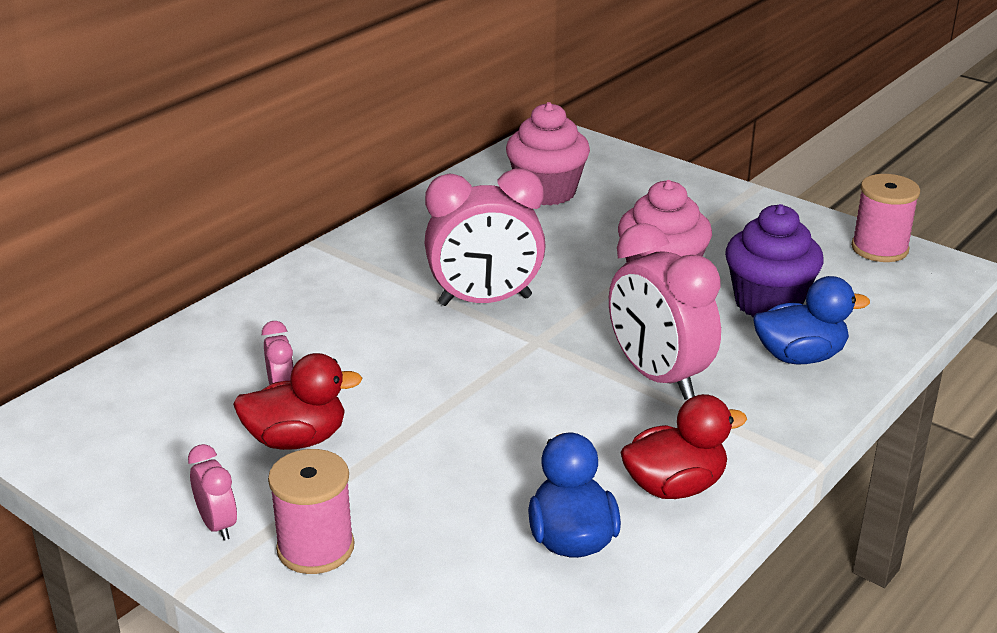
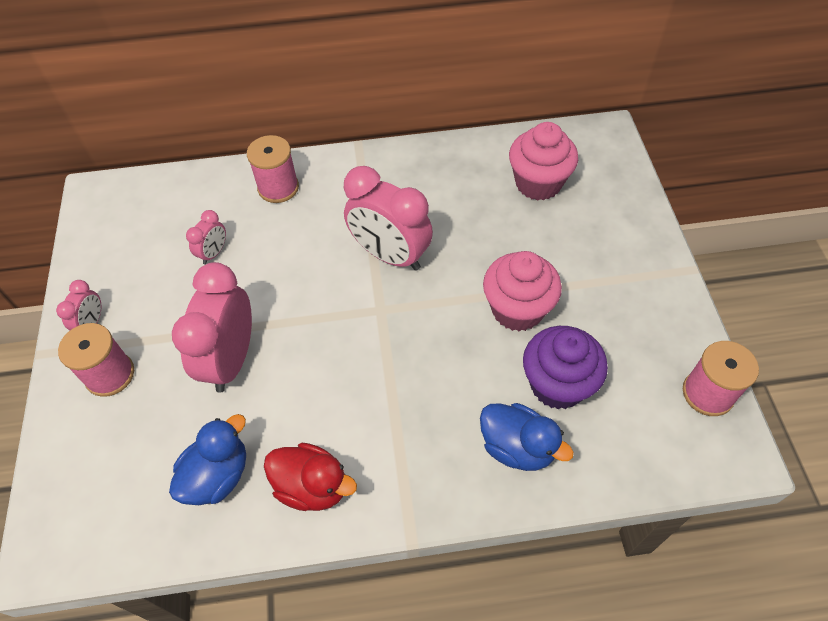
camera: 45 degrees right, 25 degrees up
red duck [233,353,362,450] -> none
pink clock [609,223,721,400] -> pink clock moved to [172,262,252,393]
none -> pink spool [247,135,299,203]

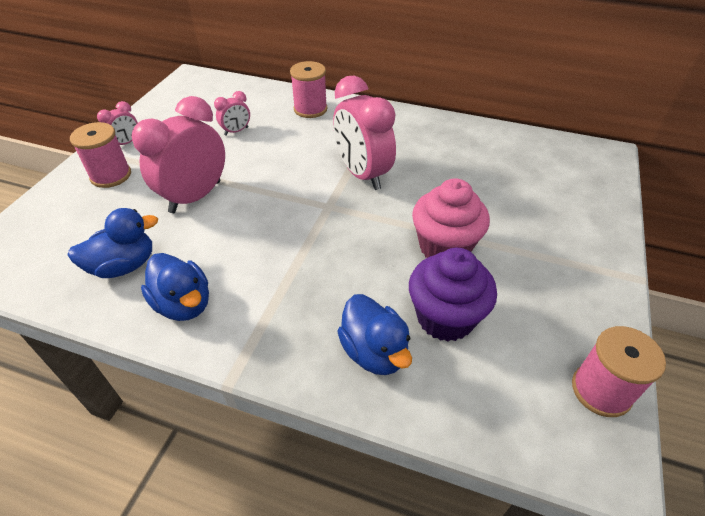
camera: 25 degrees right, 10 degrees down
red duck [264,443,357,511] -> blue duck [141,253,209,321]
pink cupcake [509,122,578,201] -> none

